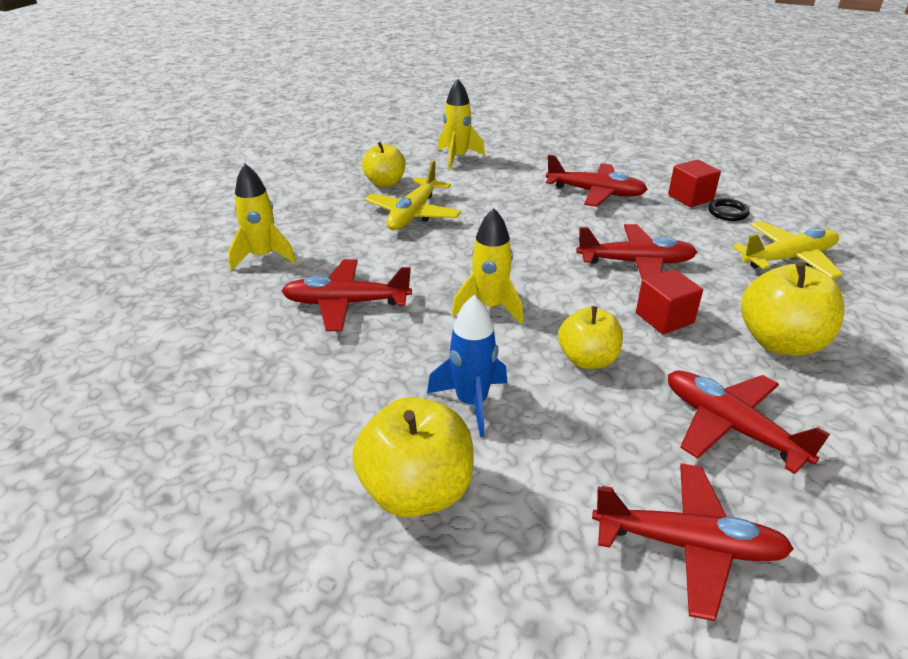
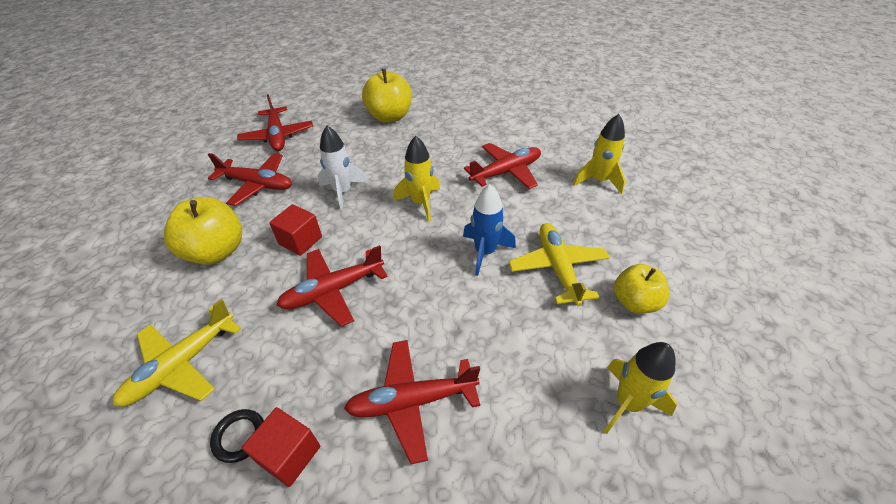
camera: 150 degrees right, 10 degrees up
blue rocket [427,295,507,437] -> blue rocket moved to [463,184,516,276]
yellow apple [558,306,623,369] -> white rocket [318,126,367,211]
red plane [592,463,794,621] -> red plane turned 90 degrees counterclockwise [237,94,313,151]

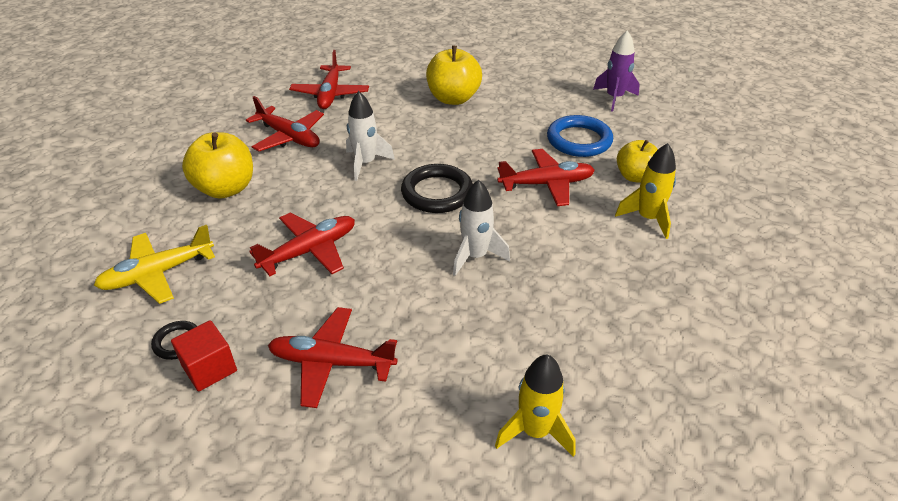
camera: 20 degrees right, 5 degrees down
red cube [269,204,322,256] -> none
red plane [276,245,388,327] -> red plane turned 150 degrees clockwise [249,213,355,276]
yellow rocket [393,136,440,221] -> black ring [401,164,473,213]
blue rocket [463,184,516,276] -> white rocket [453,180,510,276]
yellow plane [509,223,610,306] -> none
yellow apple [614,264,669,314] -> yellow apple moved to [617,140,658,183]
none -> blue ring [547,115,613,157]
none -> purple rocket [593,30,640,111]

